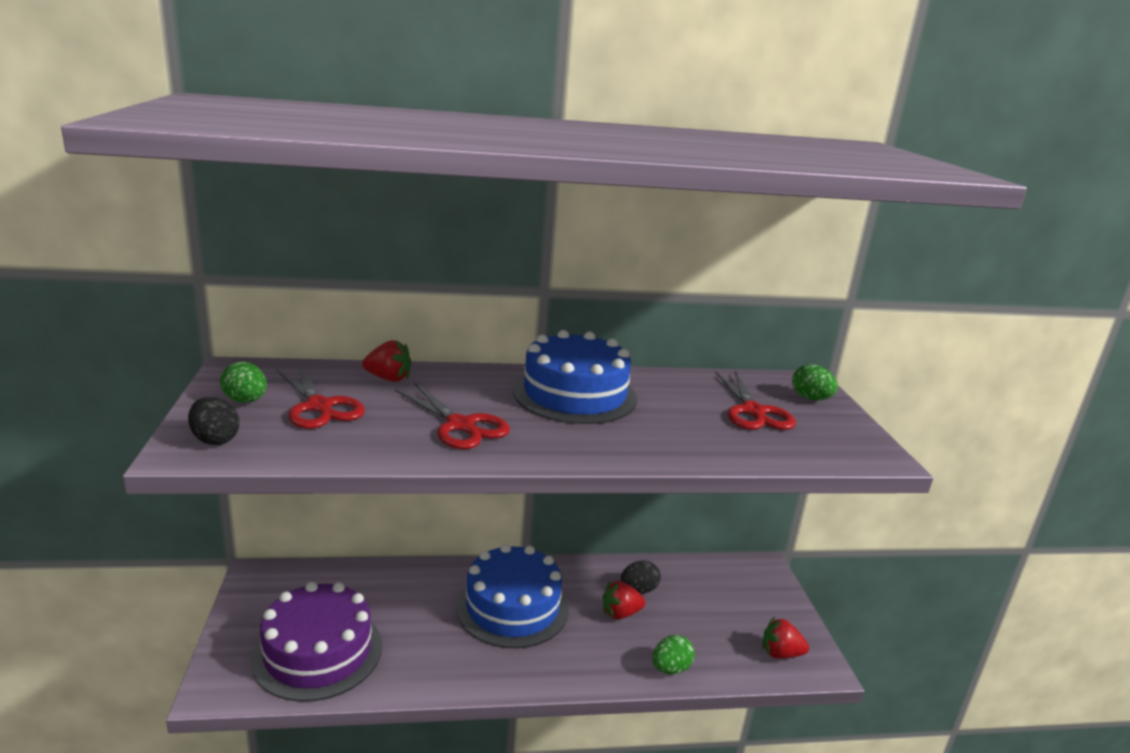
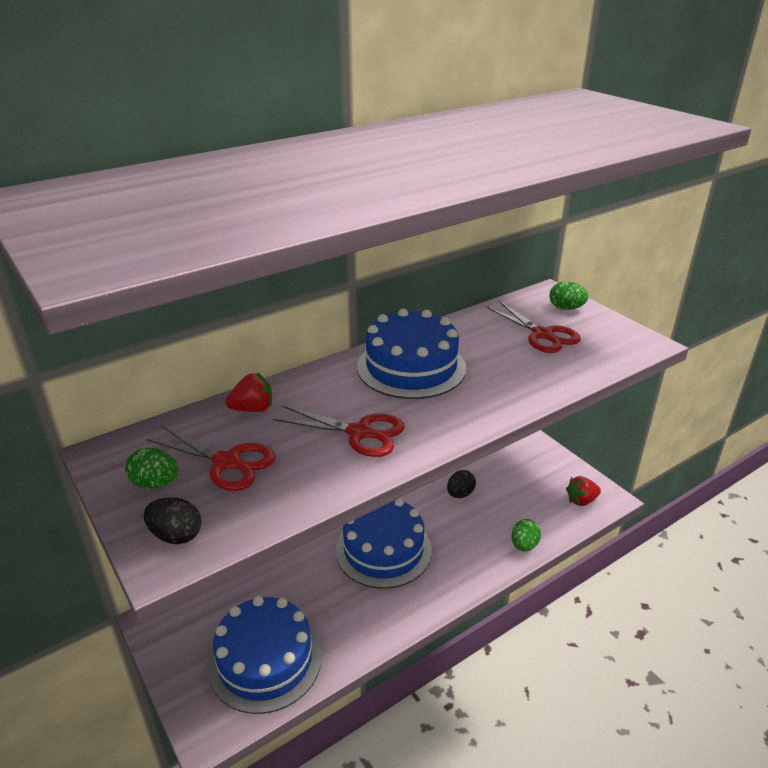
camera: 25 degrees left, 10 degrees up
purple cake [251,582,382,702] -> blue cake [208,596,322,714]
red strawberry [603,581,646,619] -> none

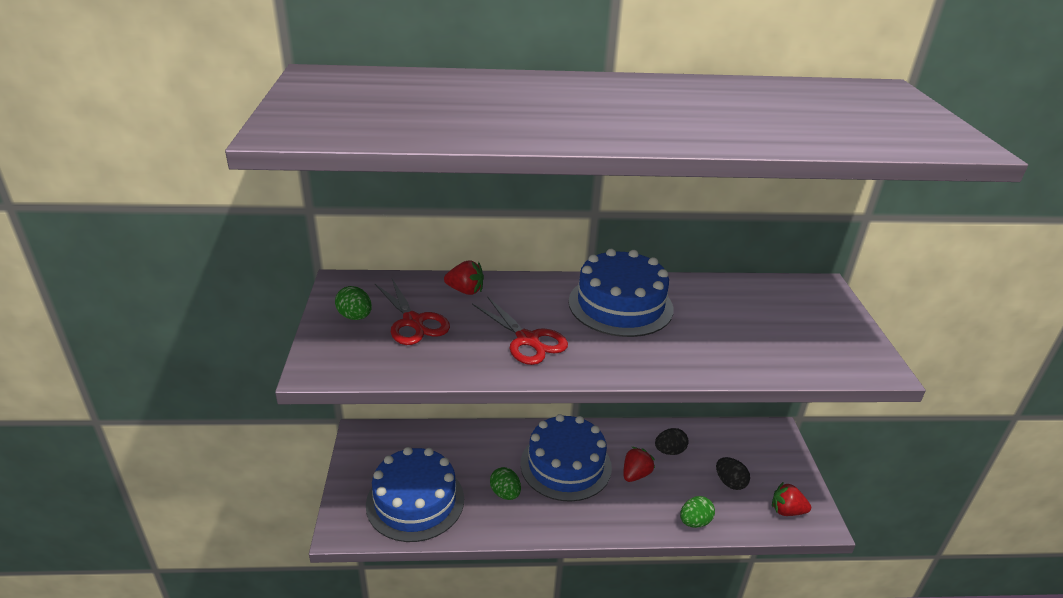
camera: 30 degrees right, 0 degrees up
black egg [144,497,201,544] -> black egg moved to [716,457,750,490]
red scissors [486,301,581,353] -> none
green egg [549,281,588,310] -> green egg moved to [490,467,521,500]
none -> red strawberry [624,447,655,482]

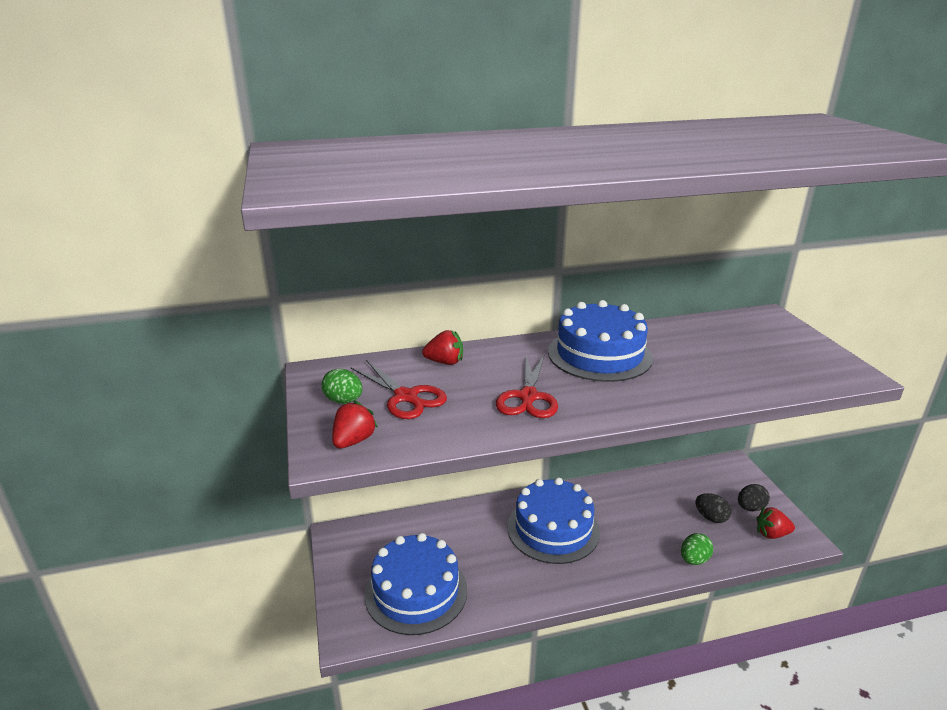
camera: 10 degrees left, 5 degrees down
red scissors [472,296,568,365] -> red scissors turned 60 degrees clockwise [496,354,558,418]
green egg [490,467,521,500] -> none
red strawberry [624,447,655,482] -> red strawberry moved to [332,401,378,448]
black egg [655,428,689,455] -> black egg moved to [738,484,770,511]

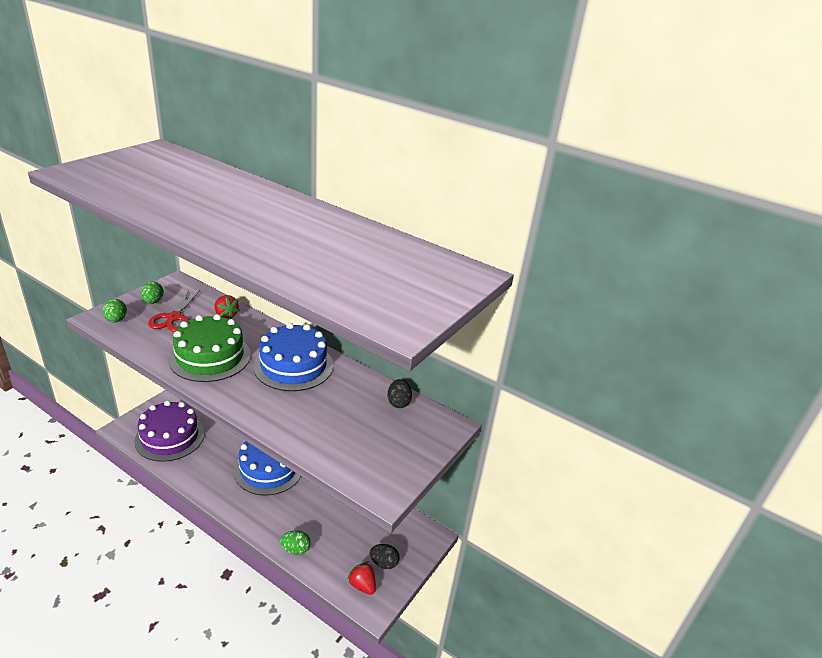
camera: 45 degrees right, 5 degrees up
red strawberry [332,401,378,448] -> green egg [102,299,127,322]
blue cake [364,533,467,635] -> purple cake [135,401,205,462]
red scissors [496,354,558,418] -> green cake [168,314,251,382]
black egg [695,493,731,523] -> black egg moved to [388,379,412,408]

